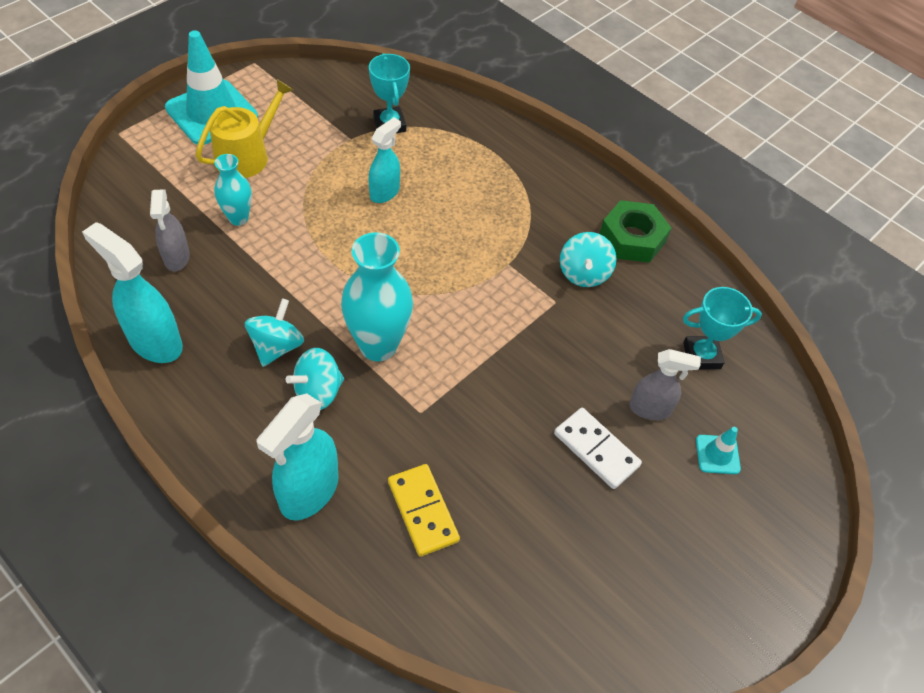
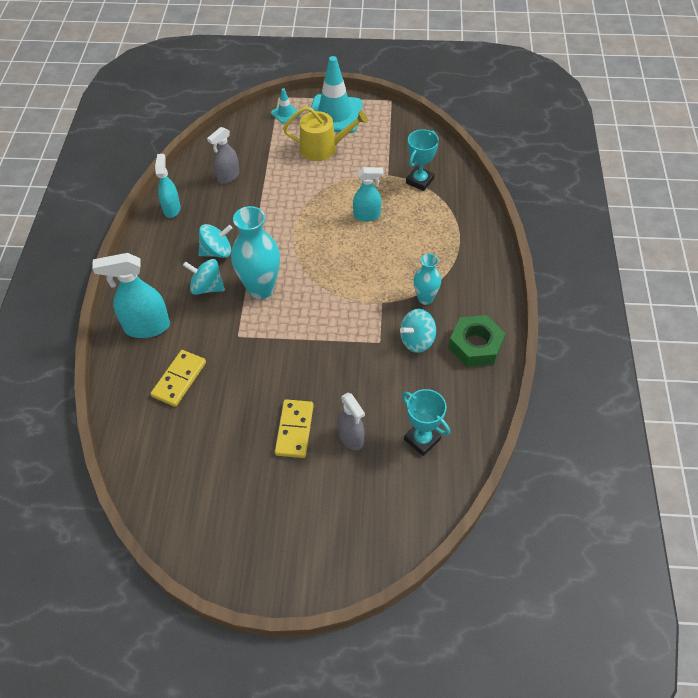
camera: 55 degrees right, 0 degrees up
turquoise spray bottle [82,222,183,363] -> turquoise spray bottle [155,154,181,218], size x0.64
turquoise vase [214,154,252,226] -> turquoise vase moved to [414,254,441,305]
white domino [554,408,642,489] -> yellow domino [275,399,314,458]
turquoise traffic cone [696,427,741,474] -> turquoise traffic cone moved to [271,88,300,124]

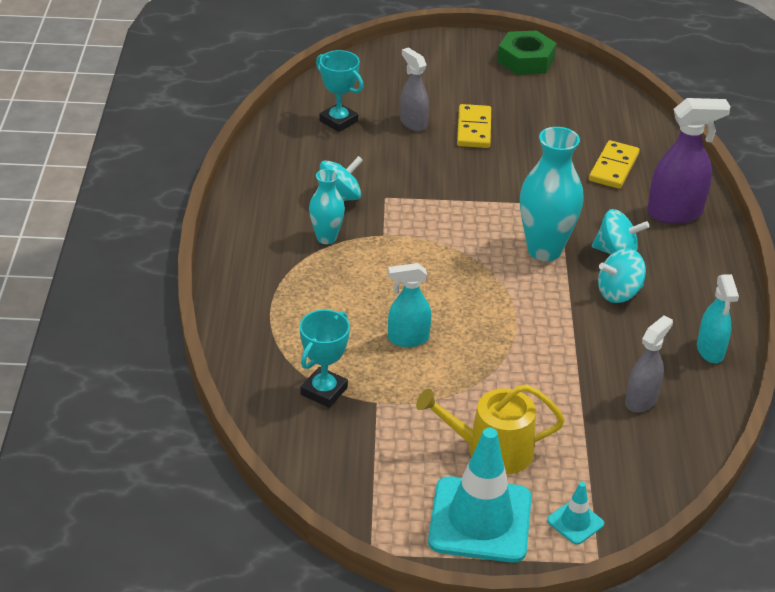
camera: 175 degrees right, 15 degrees down
turquoise spray bottle [92,253,170,338] -> purple spray bottle [647,98,731,224]
green nut [449,315,505,367] -> green nut moved to [497,31,557,75]

